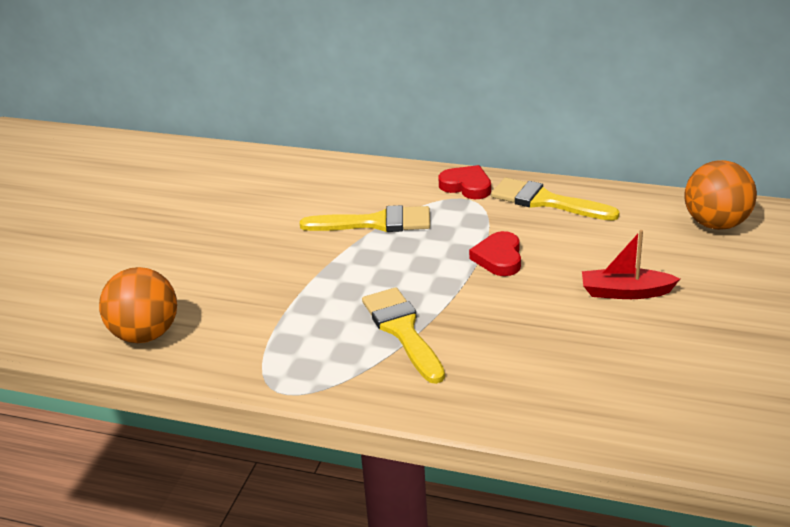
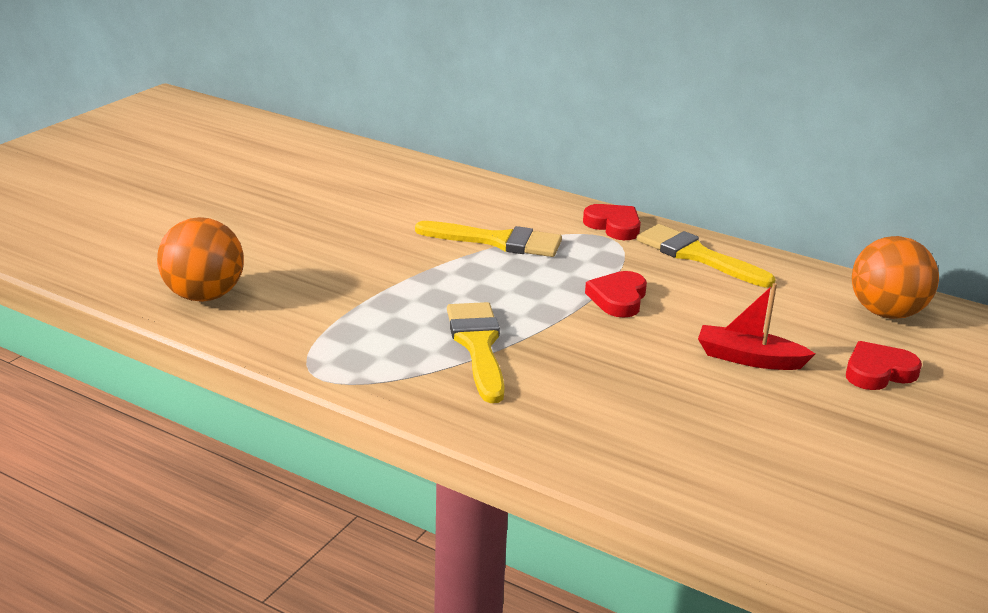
camera: 10 degrees right, 5 degrees down
none -> red heart [846,341,922,390]

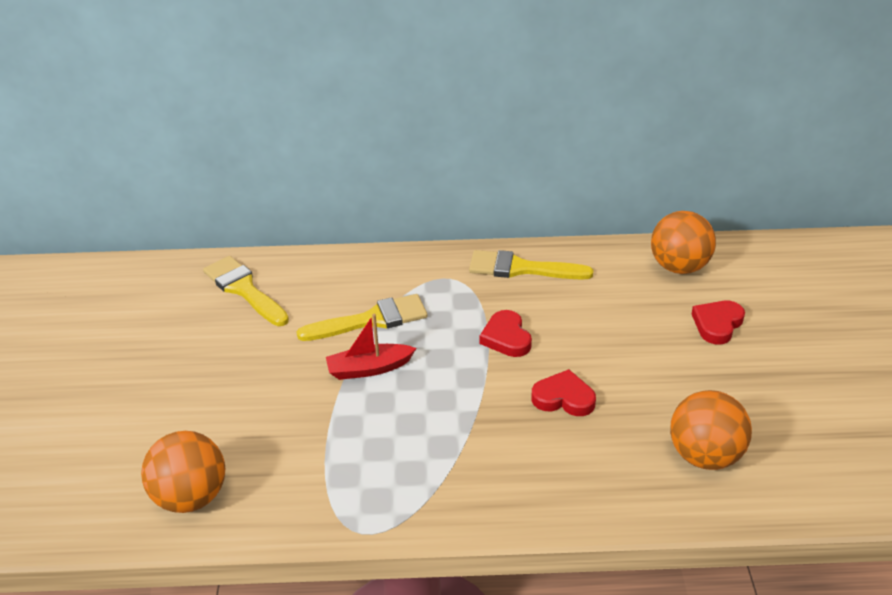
camera: 30 degrees left, 10 degrees up
yellow brush [447,302,505,403] -> yellow brush moved to [203,256,289,326]
red heart [583,204,641,240] -> red heart moved to [531,369,596,416]
red boat [698,283,815,370] -> red boat moved to [326,314,416,380]
none -> orange ball [670,390,752,470]

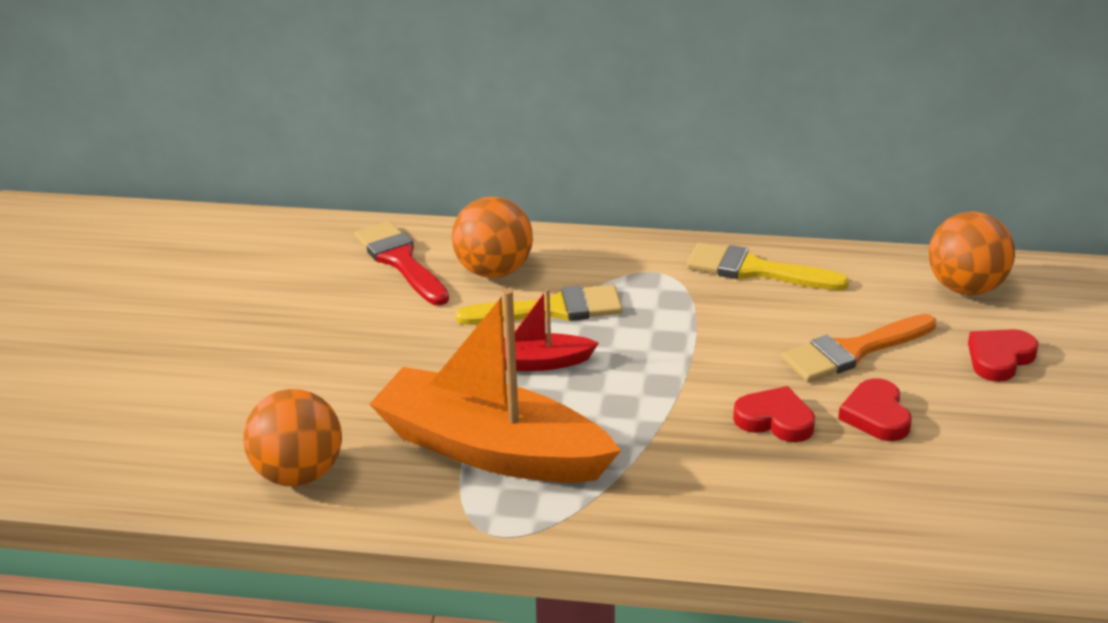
camera: 10 degrees right, 5 degrees down
yellow brush [203,256,289,326] -> red brush [354,221,449,306]
red heart [479,310,532,357] -> red heart moved to [838,378,912,441]
orange ball [670,390,752,470] -> orange ball moved to [452,197,533,278]
none -> orange boat [369,288,621,483]
none -> orange brush [782,314,936,382]

